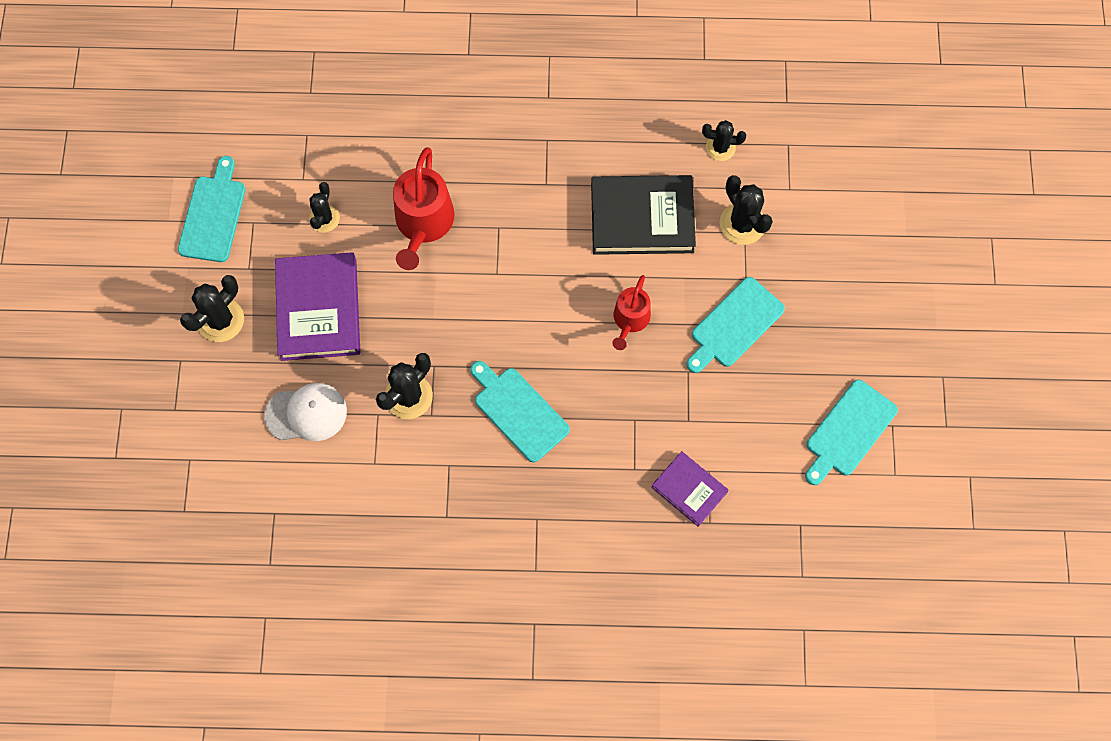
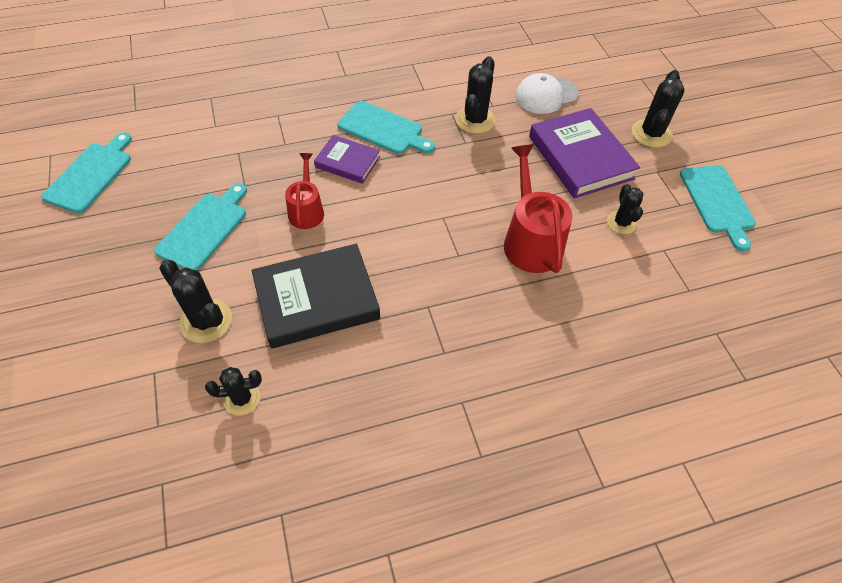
camera: 160 degrees right, 15 degrees down
purple book [651,451,729,527] -> purple book moved to [314,135,380,184]

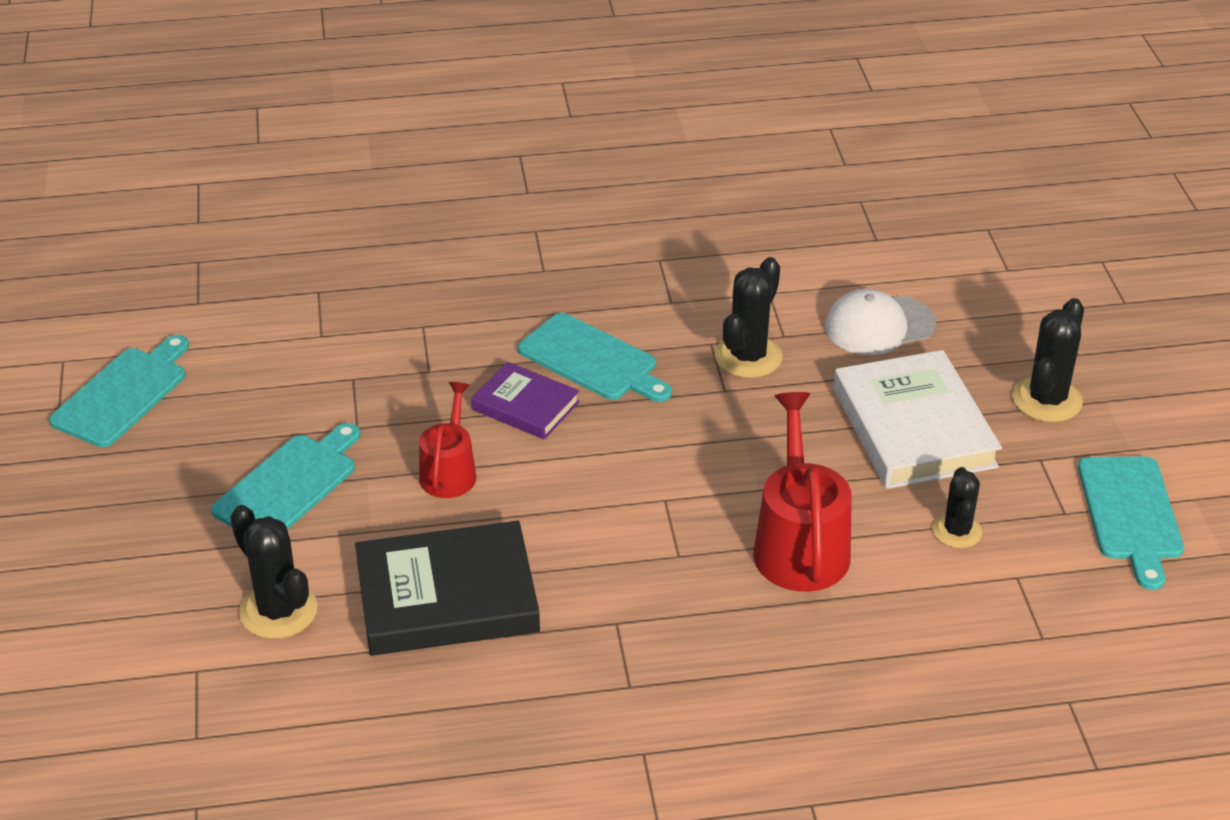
camera: 10 degrees right, 15 degrees down
black cactus [205,367,262,416] -> none
purple book [529,108,640,199] -> white book [833,350,1002,489]

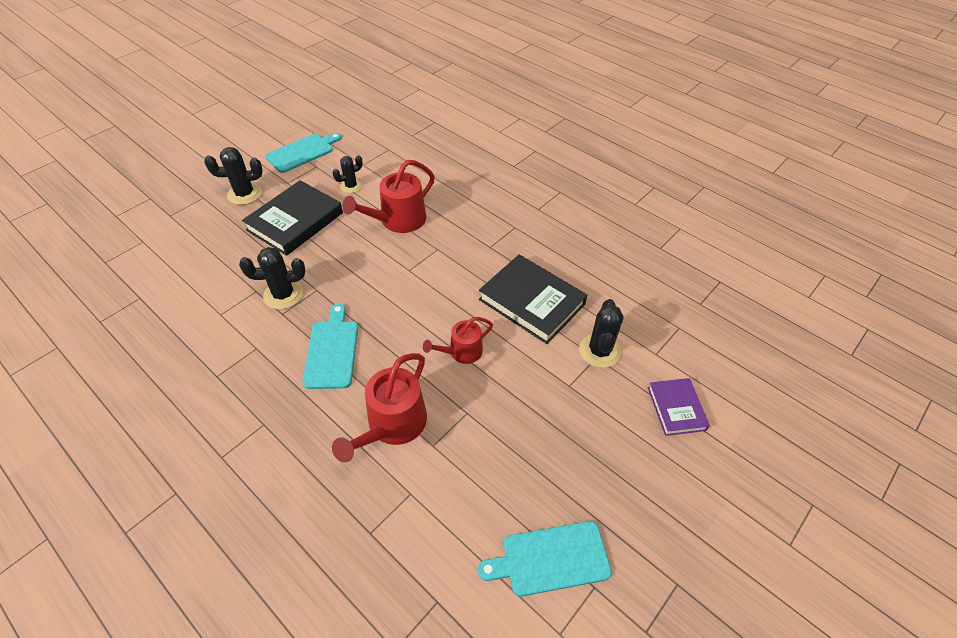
camera: 130 degrees left, 10 degrees up
turquoise cutting board [211,423,360,530] -> none
purple book [471,362,580,439] -> purple book moved to [648,378,710,436]
white cap [825,289,936,355] -> none
white book [833,350,1002,489] -> black book [242,180,343,256]
none -> red watering can [332,353,427,462]

